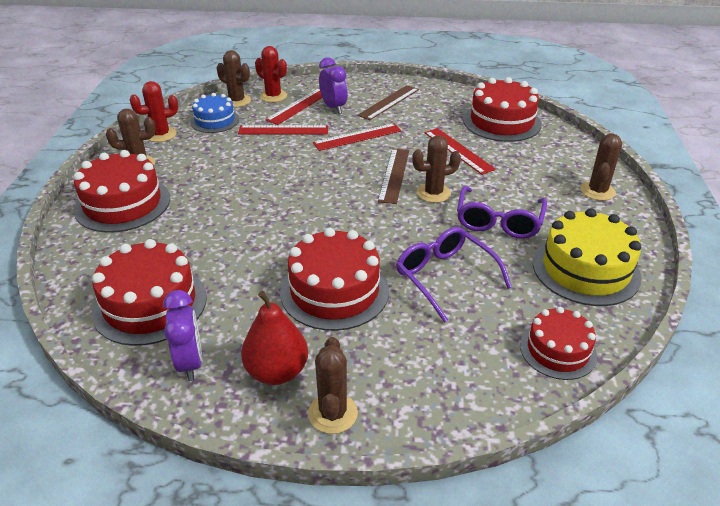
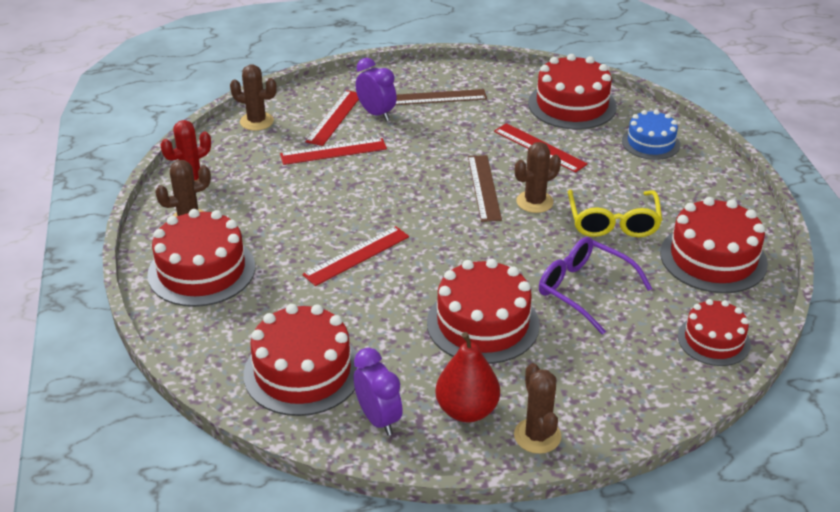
camera: 15 degrees left, 0 degrees up
blue cake [190,93,239,133] -> blue cake moved to [622,110,680,160]
red cactus [255,46,287,102] -> none
red ruler [313,123,402,151] -> red ruler moved to [302,226,409,286]
brown ruler [357,85,419,120] -> brown ruler turned 60 degrees clockwise [396,89,487,105]
purple glasses [457,186,547,239] -> yellow glasses [568,190,662,237]
yellow cake [533,208,642,306] -> red cake [660,197,768,293]
brown cactus [581,134,622,201] -> none

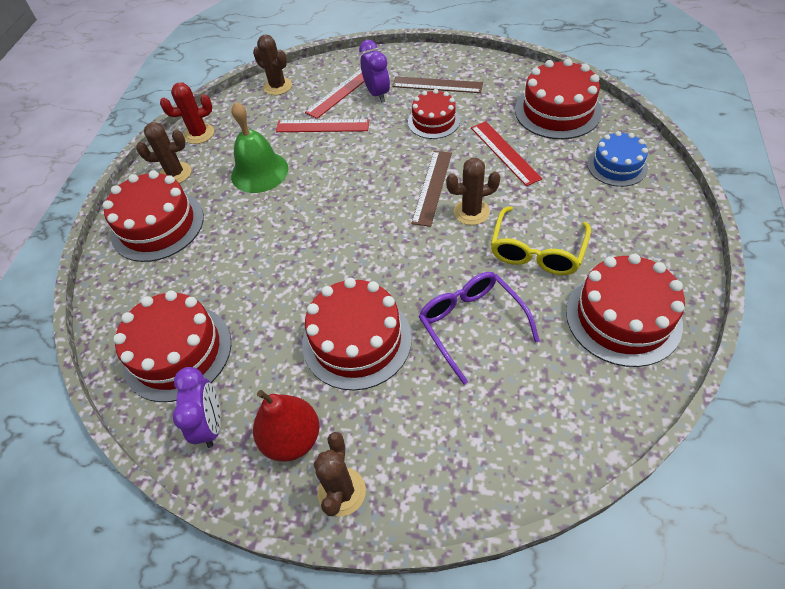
camera: 25 degrees right, 15 degrees up
red ruler [302,226,409,286] -> none
red cake [678,299,751,366] -> red cake moved to [408,89,460,139]
none -> green bell [231,102,288,193]

